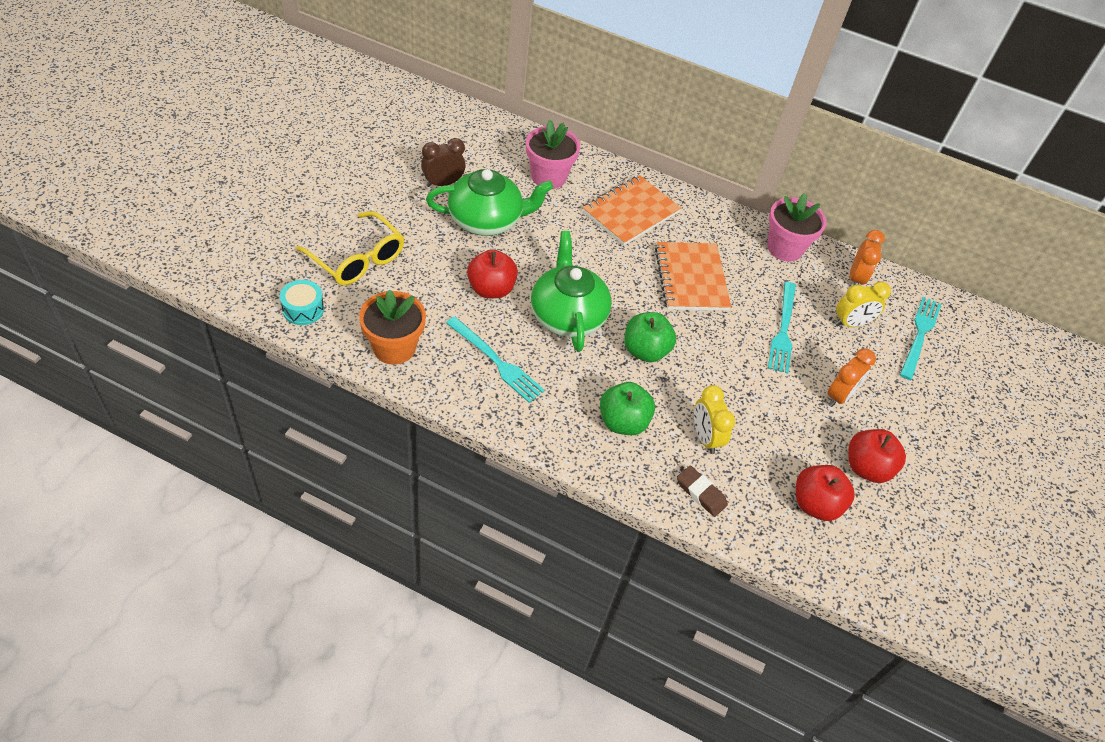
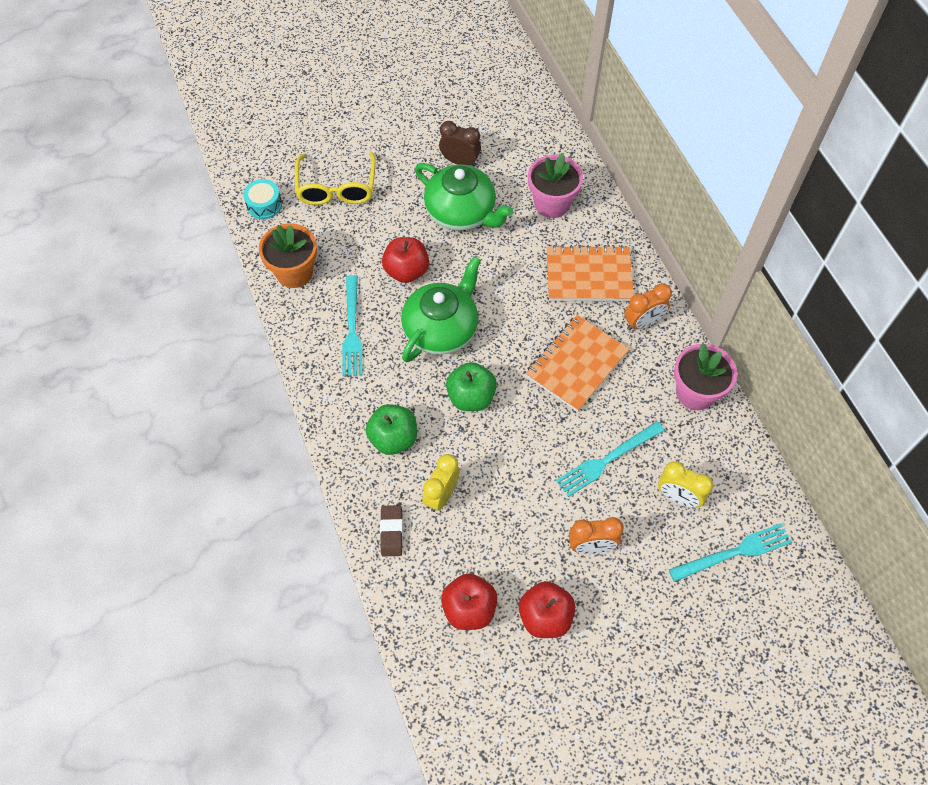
camera: 50 degrees right, 10 degrees up
orange clock [850,230,885,285] -> orange clock moved to [624,283,672,331]

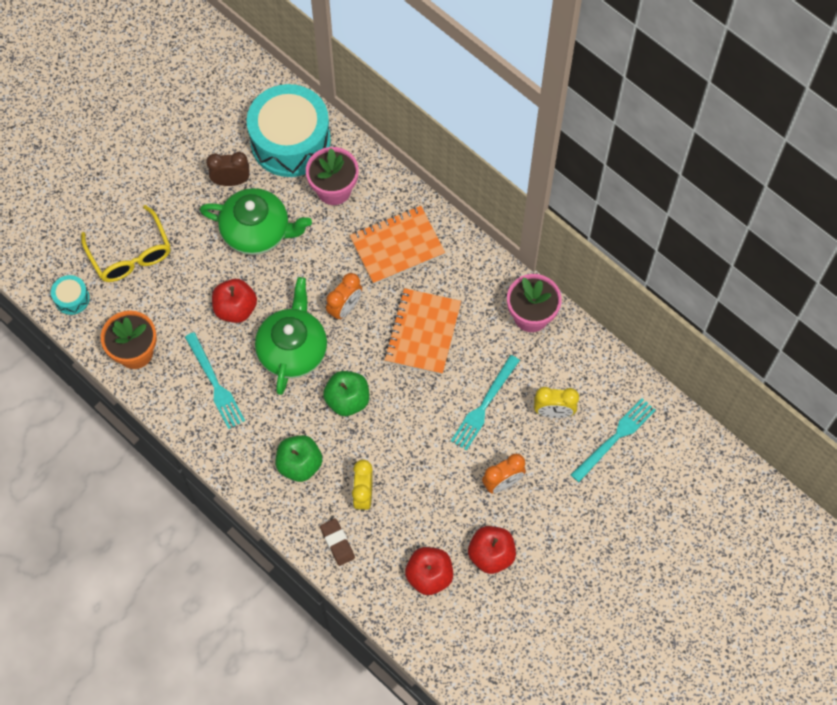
camera: 25 degrees left, 5 degrees up
orange clock [624,283,672,331] -> orange clock moved to [326,273,362,321]
none -> turquoise drum [247,84,331,177]

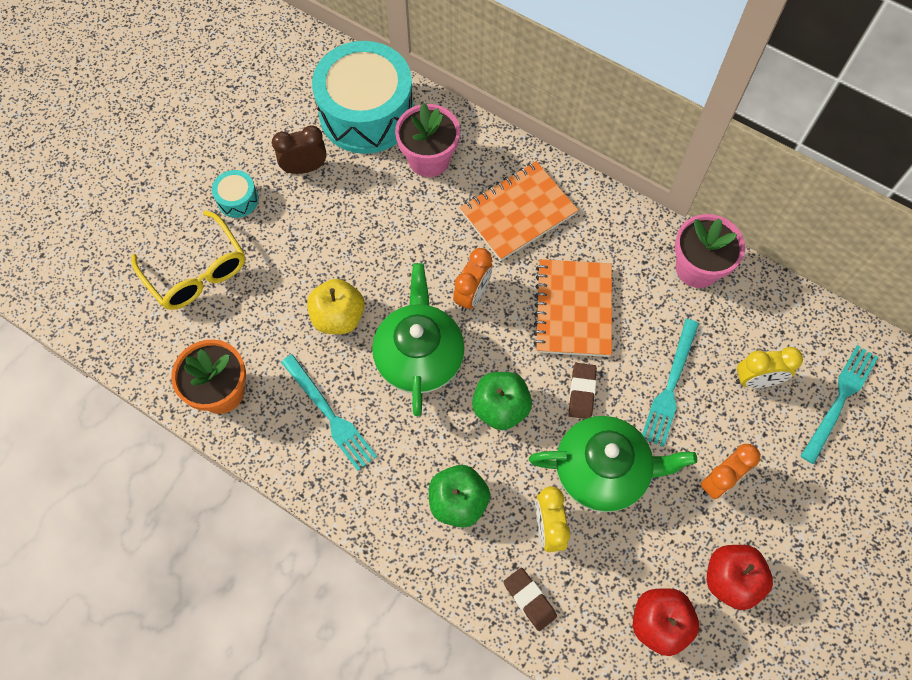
camera: 10 degrees left, 0 degrees up
turquoise drum [51,275,90,315] -> turquoise drum moved to [212,170,259,218]
green teapot [200,188,312,255] -> green teapot moved to [529,416,697,512]
red apple [212,279,257,323] -> yellow apple [307,279,365,334]
none -> brown eraser [569,363,597,419]

